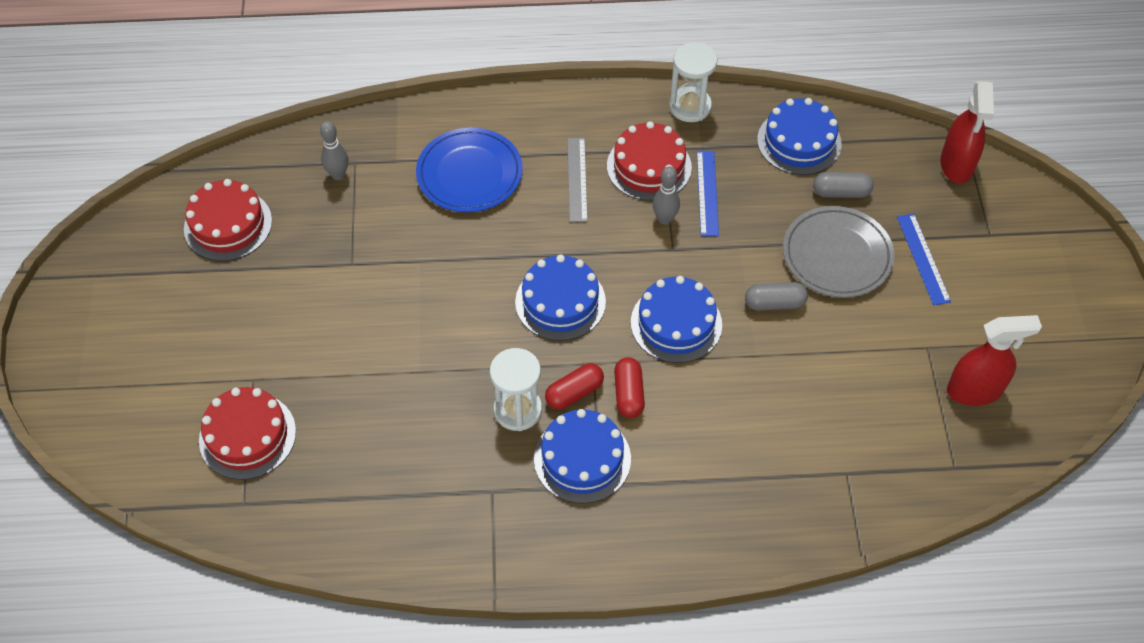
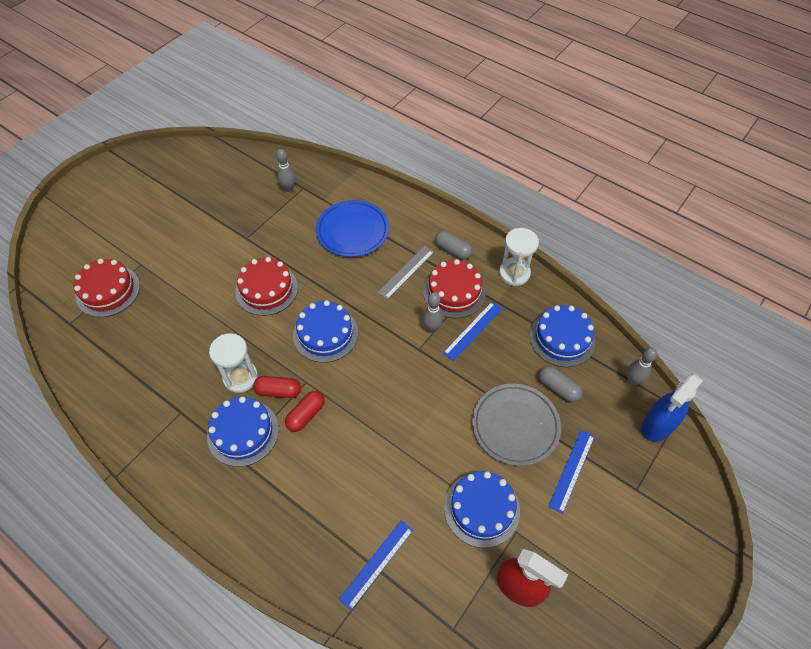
camera: 40 degrees right, 0 degrees up
red cake [184,179,272,261] -> red cake moved to [235,257,298,316]
blue cake [631,276,722,363] -> blue cake moved to [444,471,520,548]
grey capsule [745,282,808,311] -> grey capsule moved to [435,231,473,259]
red spray bottle [940,81,994,183] -> blue spray bottle [642,374,704,442]
none -> blue ruler [339,520,413,611]
none -> grey bowling pin [627,347,657,386]

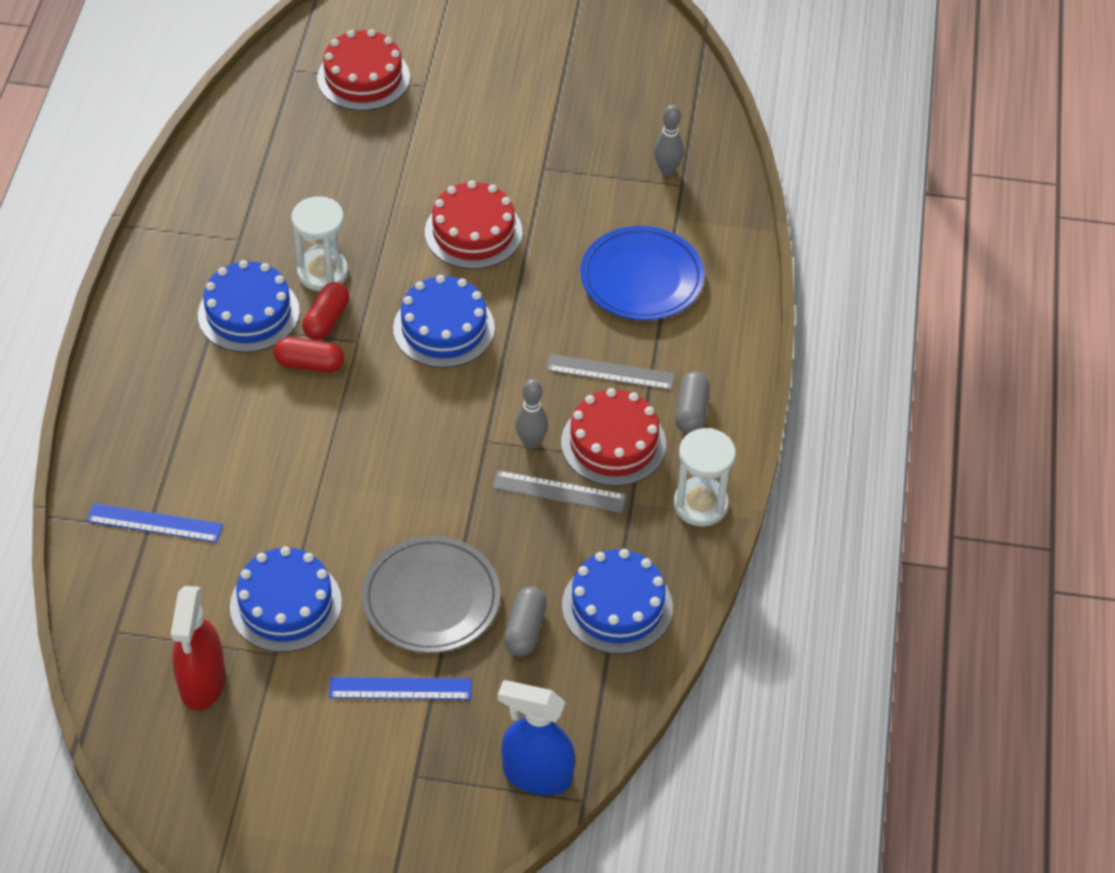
camera: 60 degrees right, 5 degrees down
red capsule [253,376,301,398] -> red capsule turned 45 degrees clockwise [302,282,349,340]
blue ruler [443,302,502,361] -> grey ruler [492,470,627,513]
grey bowling pin [627,347,657,386] -> none

